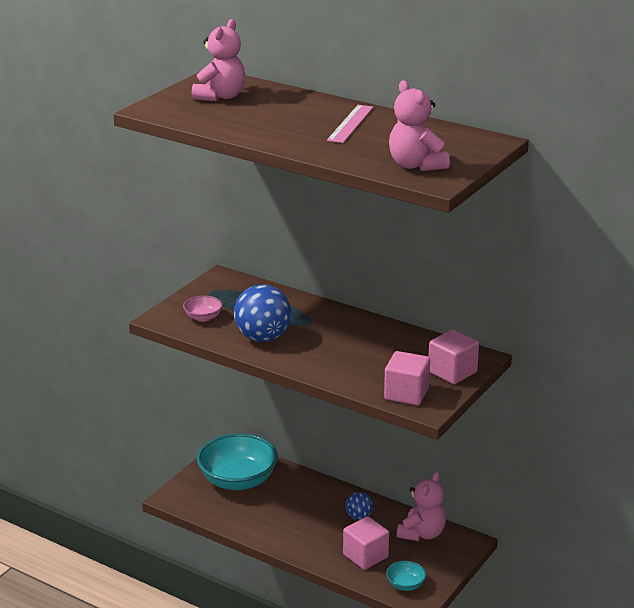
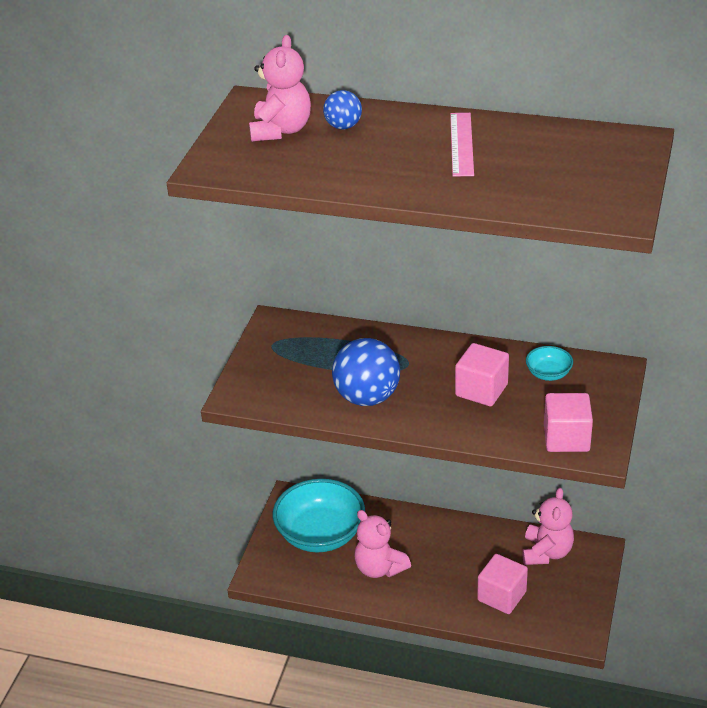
camera: 15 degrees left, 10 degrees up
pink bowl [183,296,223,322] -> none
blue ball [345,492,373,520] -> blue ball moved to [323,90,362,129]
turquoise bowl [386,561,426,591] -> turquoise bowl moved to [526,346,573,381]
pink teddy bear [389,80,450,171] -> pink teddy bear moved to [355,510,411,578]
pink cube [429,329,479,384] -> pink cube moved to [455,343,509,406]

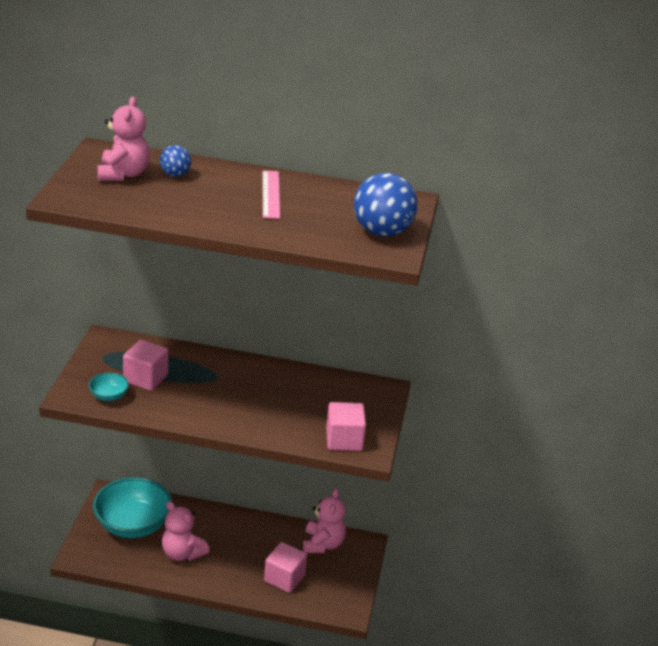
camera: 10 degrees left, 5 degrees down
blue ball [332,338,400,406] -> blue ball moved to [354,173,418,237]
pink cube [455,343,509,406] -> pink cube moved to [123,339,168,391]
turquoise bowl [526,346,573,381] -> turquoise bowl moved to [89,372,129,401]

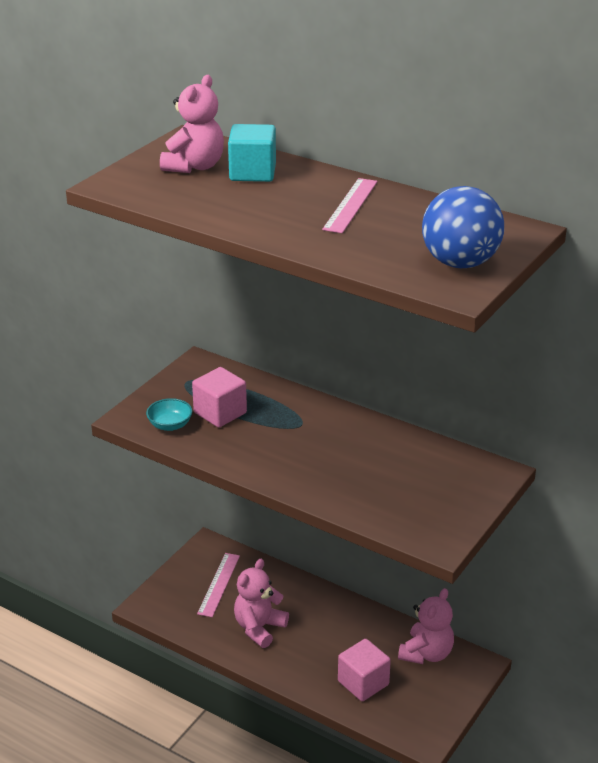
camera: 25 degrees right, 0 degrees up
turquoise bowl [93,477,173,538] -> pink ruler [197,553,240,617]
blue ball [160,145,191,177] -> turquoise cube [228,124,276,182]
pink teddy bear [162,501,209,561] -> pink teddy bear turned 60 degrees clockwise [234,559,289,648]
pink cube [326,402,366,451] -> none

